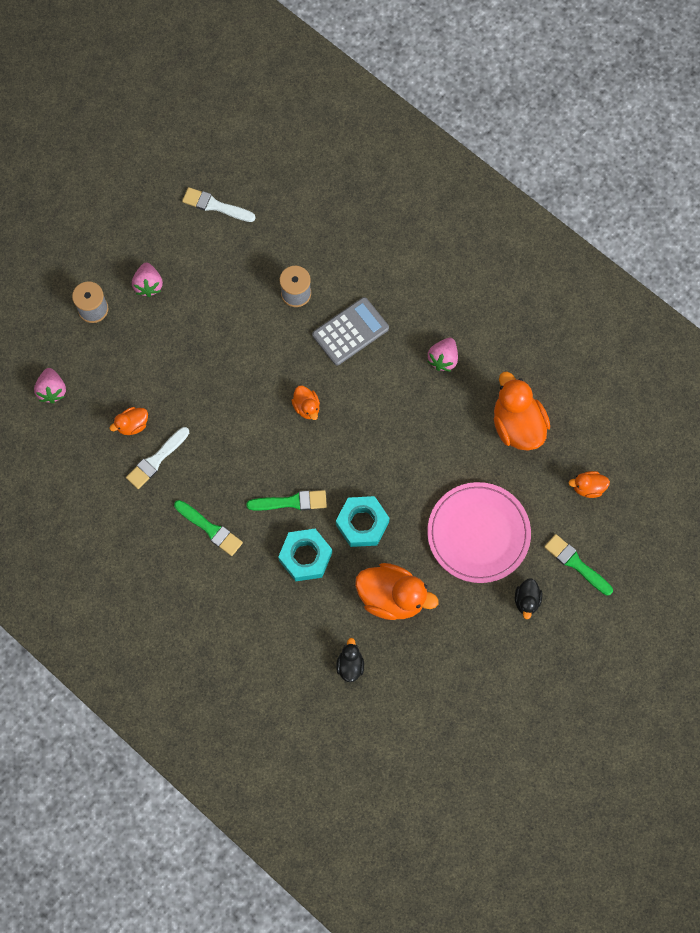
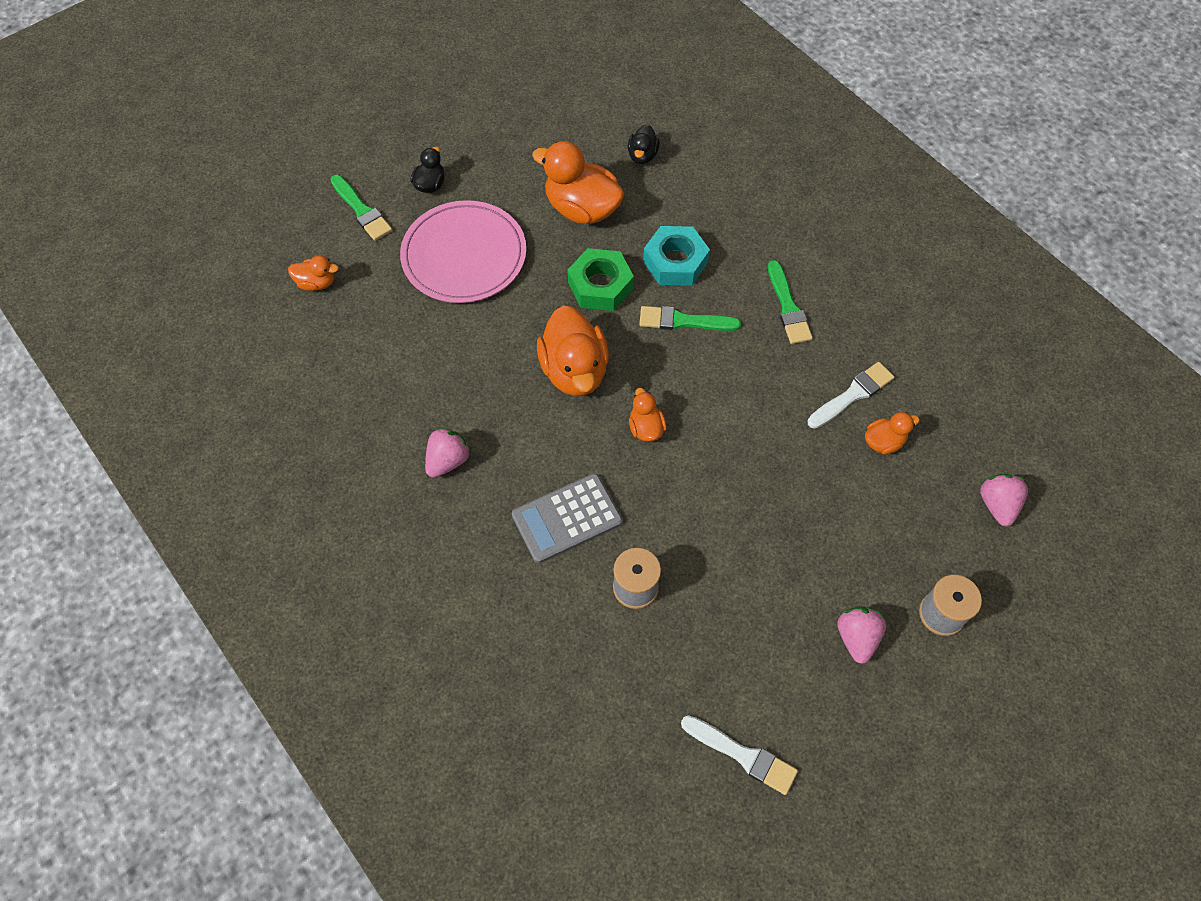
camera: 170 degrees left, 10 degrees down
green brush [174,500,243,556] -> green brush turned 150 degrees counterclockwise [768,260,813,344]
turquoise nut [336,496,390,547] -> green nut [567,248,634,311]
orange duck [494,372,550,451] -> orange duck moved to [537,305,609,396]

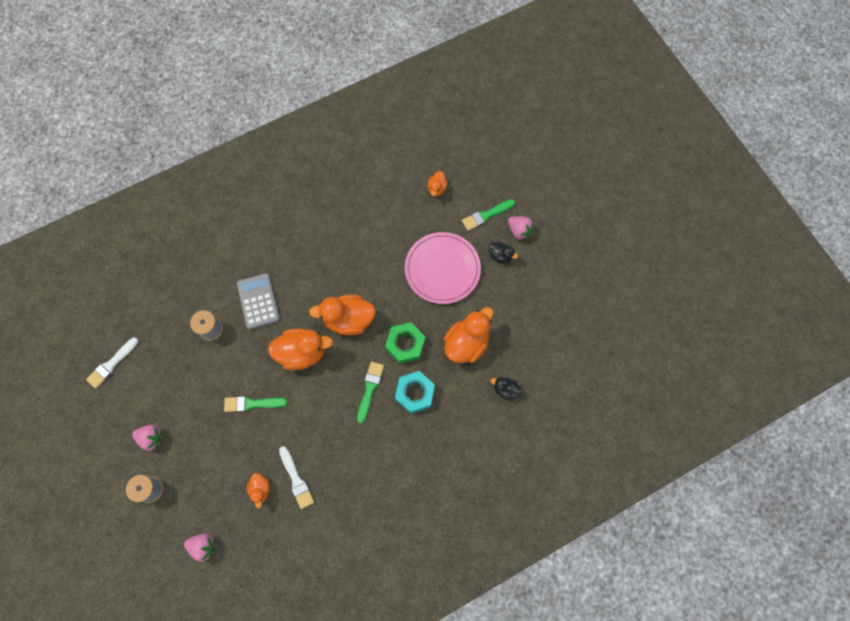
camera: 100 degrees right, 10 degrees up
pink strawberry [425,427,471,478] -> pink strawberry moved to [508,216,534,240]
orange duck [629,388,667,442] -> orange duck [268,328,333,370], size x1.98
green brush [768,260,813,344] -> green brush moved to [224,396,288,412]

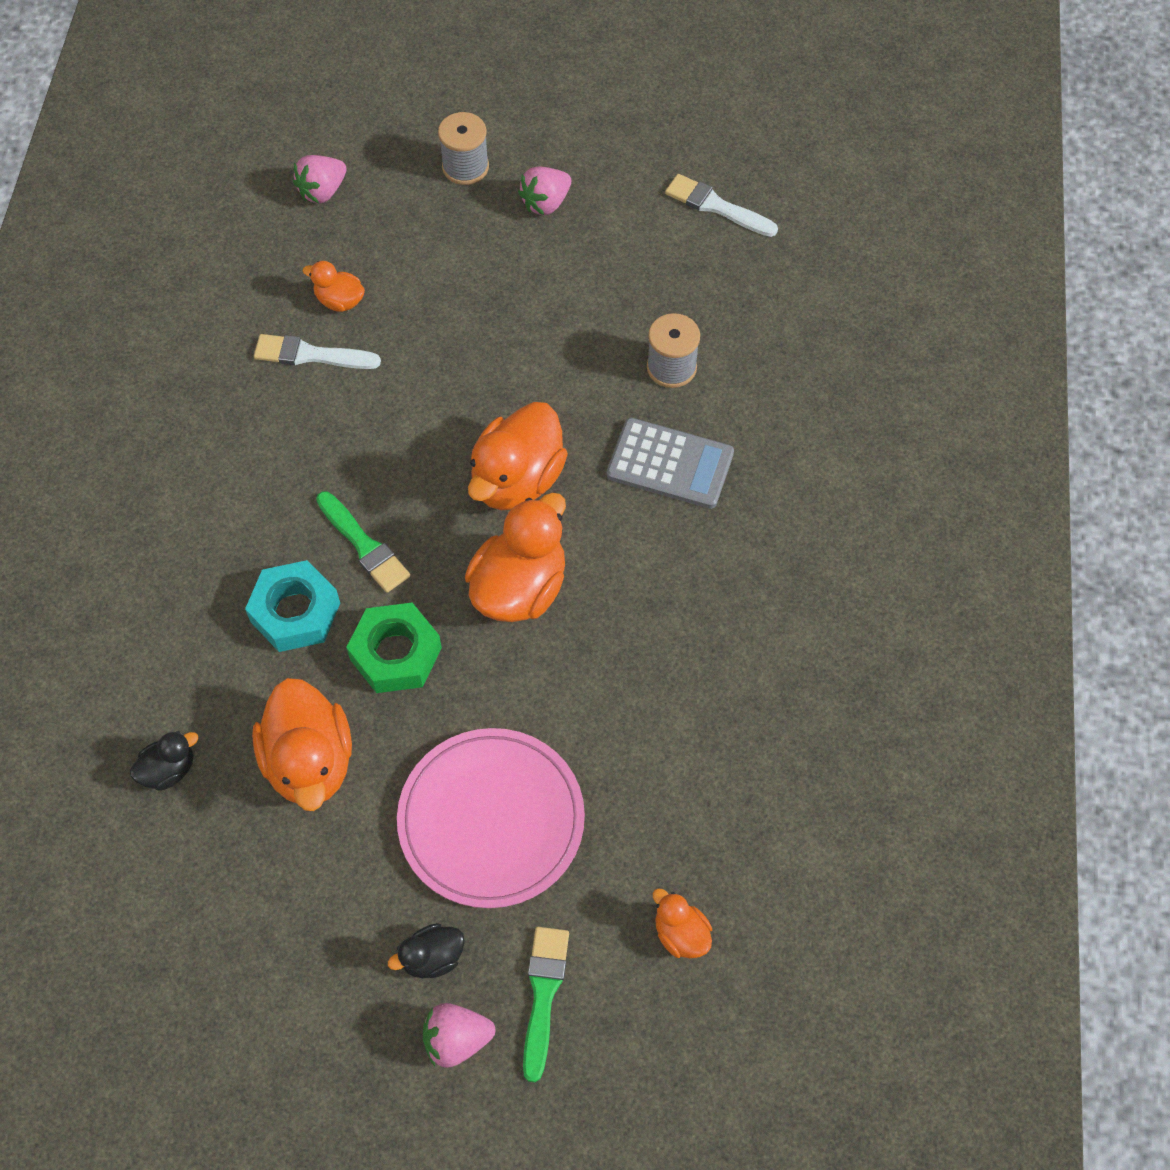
camera: 125 degrees right, 10 degrees down
white brush [86,337,139,388] -> white brush turned 45 degrees counterclockwise [665,174,778,237]
green brush [224,396,288,412] -> none

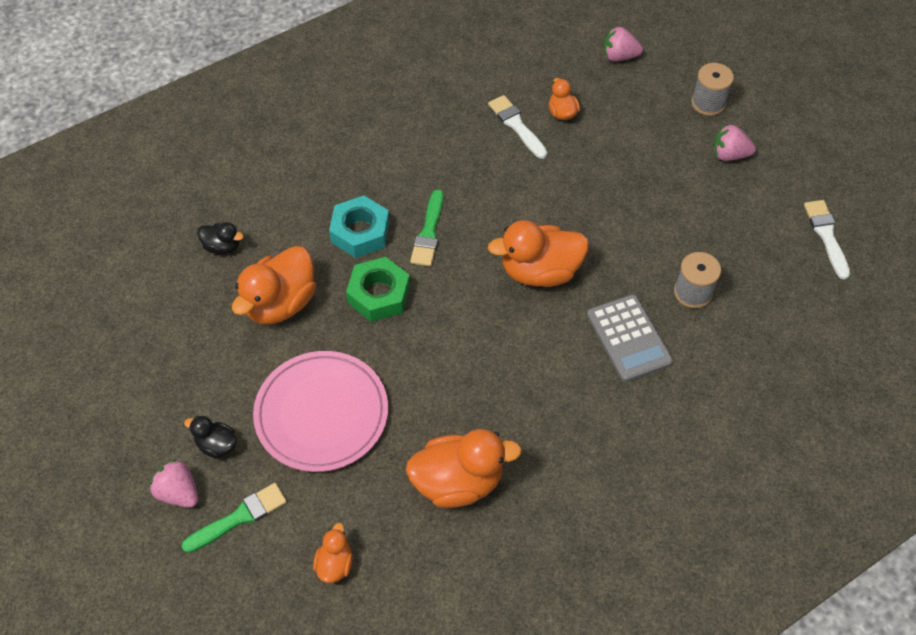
camera: 50 degrees right, 5 degrees down
orange duck [465,493,566,622] -> orange duck moved to [406,429,522,508]

